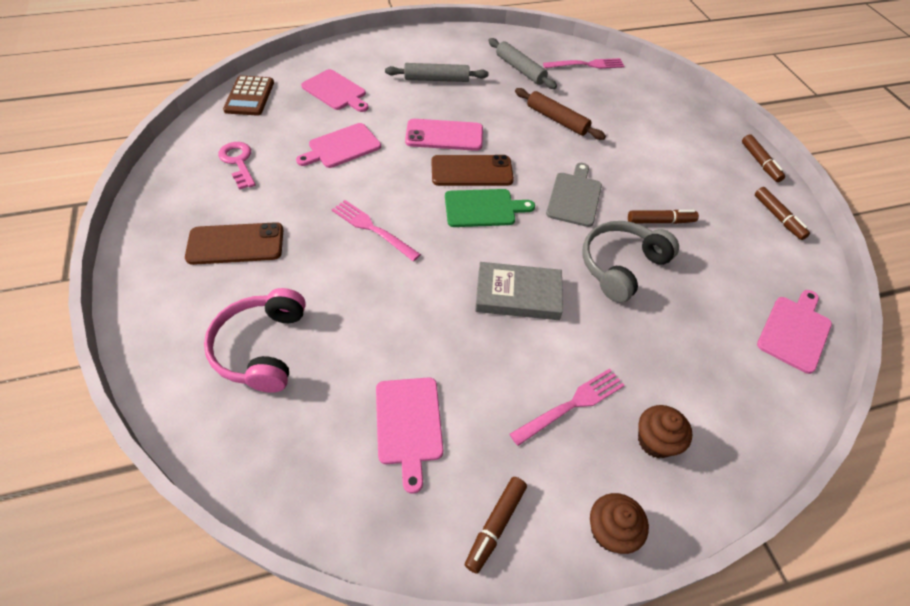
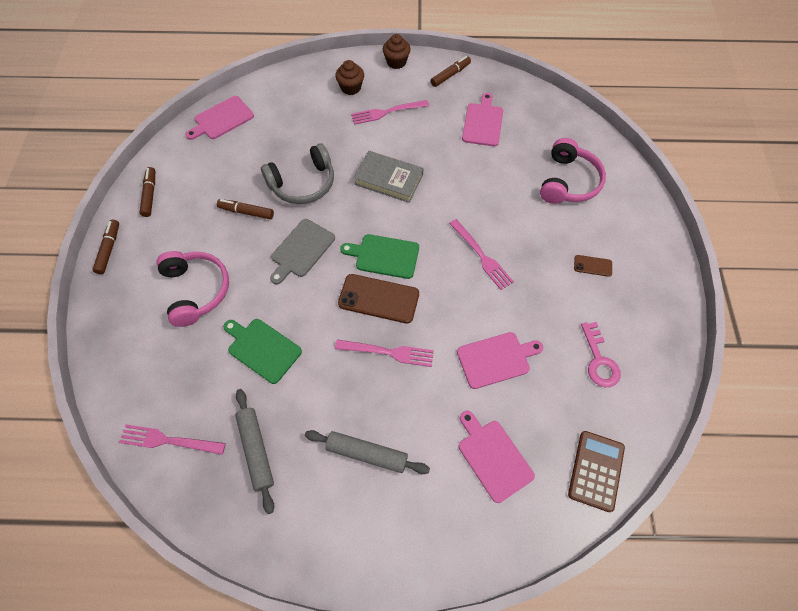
camera: 160 degrees left, 10 degrees up
brown phone [185,222,284,265] -> brown phone [574,255,612,277], size x0.50
pink phone [405,119,483,151] -> pink fork [335,340,434,367]
brown rolling pin [515,88,606,140] -> green cutting board [223,319,302,384]
none -> pink headphones [156,251,229,327]

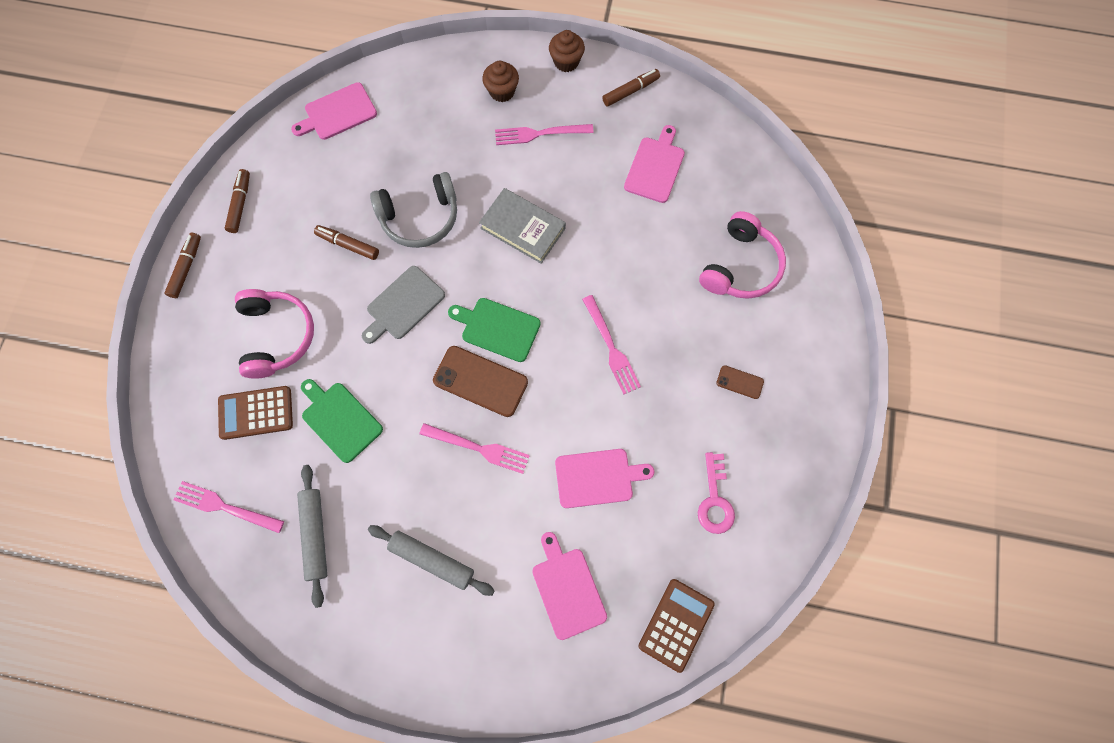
camera: 10 degrees right, 10 degrees up
none -> brown calculator [218,386,293,440]

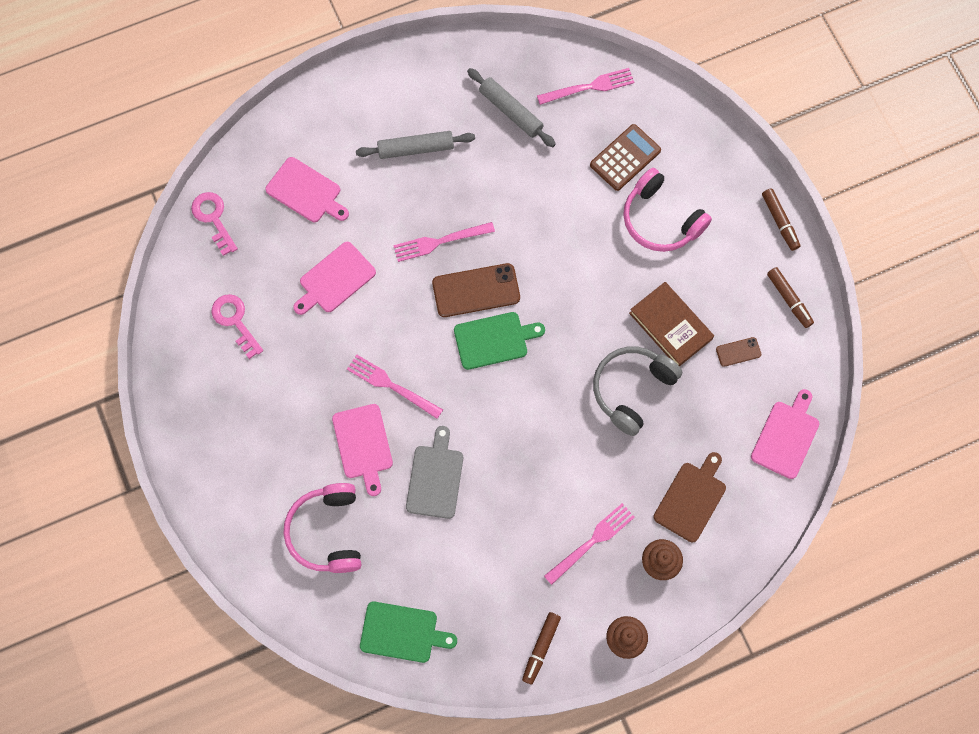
camera: 145 degrees right, 0 degrees up
green cutting board [301,379,383,463] -> green cutting board moved to [360,601,457,663]
brown marker [314,225,379,260] -> brown book [629,282,714,366]
grey cutting board [362,266,445,344] -> grey cutting board moved to [406,426,463,519]
grey book [479,188,566,264] -> none
pink cutting board [624,125,685,203] -> pink cutting board moved to [332,404,393,496]
brown calculator [638,579,715,673] -> pink key [191,192,238,256]
brown phone [716,365,764,399] -> brown phone moved to [716,337,761,367]
none -> brown cutting board [653,452,726,542]

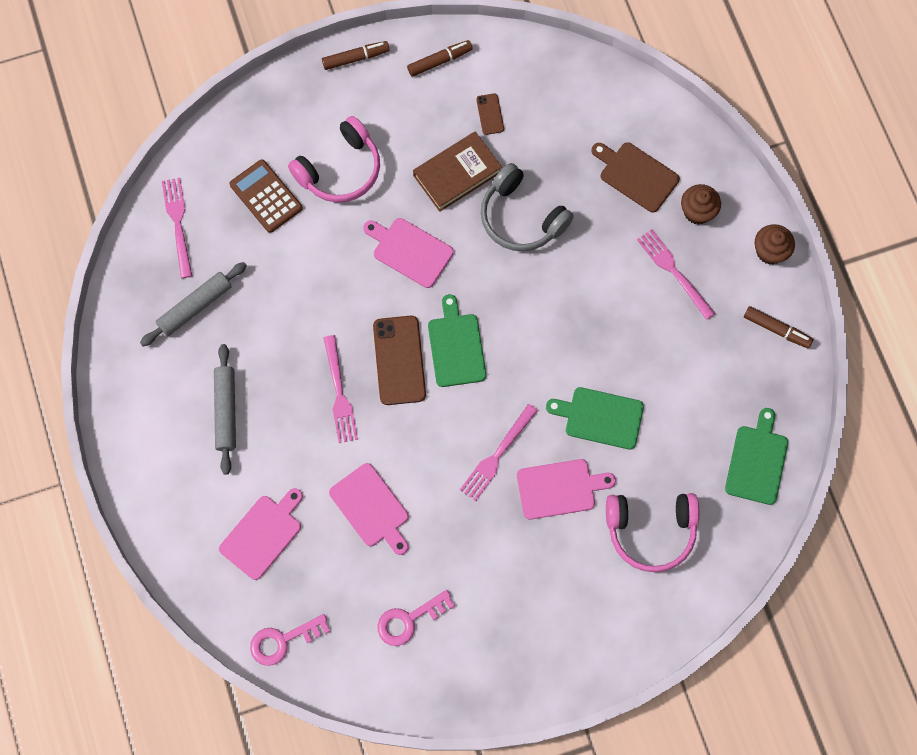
camera: 85 degrees left, 0 degrees up
grey cutting board [406,426,463,519] -> green cutting board [546,387,644,449]
pink cutting board [751,389,819,479] -> pink cutting board moved to [363,218,454,288]

